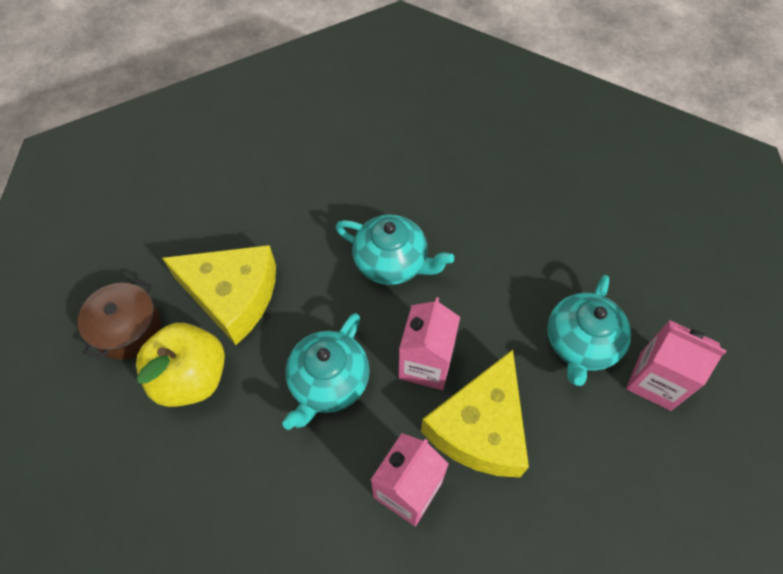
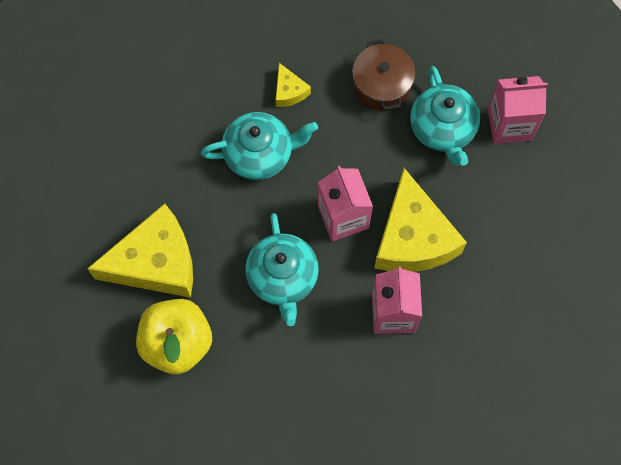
camera: 35 degrees left, 10 degrees up
brown pot [77,278,161,360] -> brown pot moved to [352,39,416,111]
none -> yellow cheese [276,63,311,107]

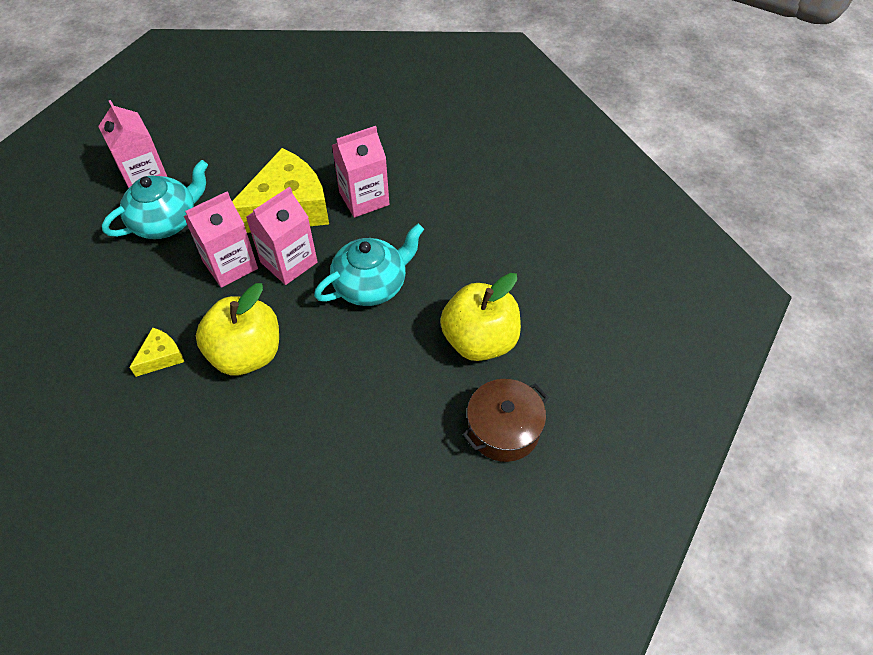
camera: 115 degrees left, 15 degrees down
yellow cheese [87,204,193,298] -> none
turquoise teapot [201,112,318,180] -> yellow apple [196,283,279,375]
brown pot [352,39,416,111] -> brown pot moved to [462,379,549,462]
none -> pink carton [184,192,258,288]

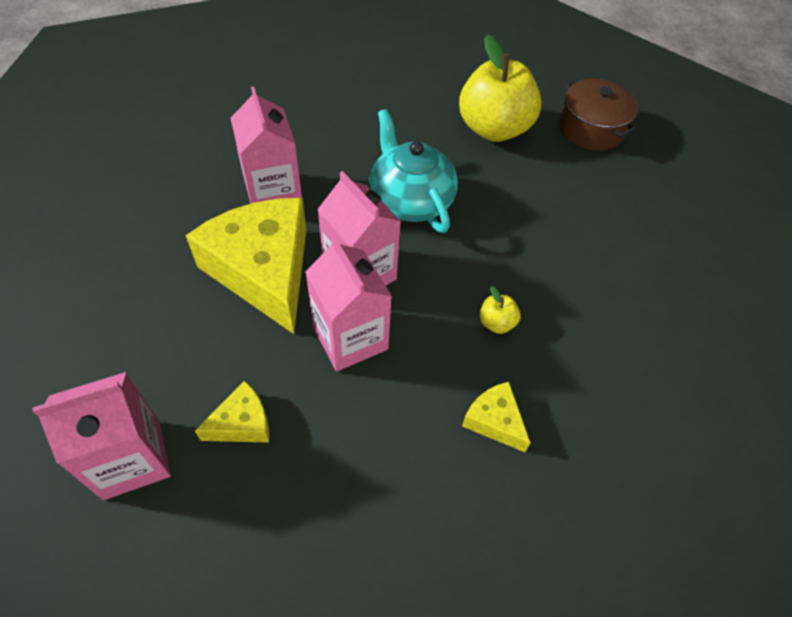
camera: 85 degrees left, 0 degrees up
turquoise teapot [102,160,208,239] -> yellow cheese [195,381,269,442]
yellow apple [196,283,279,375] -> yellow apple [480,286,521,334], size x0.41

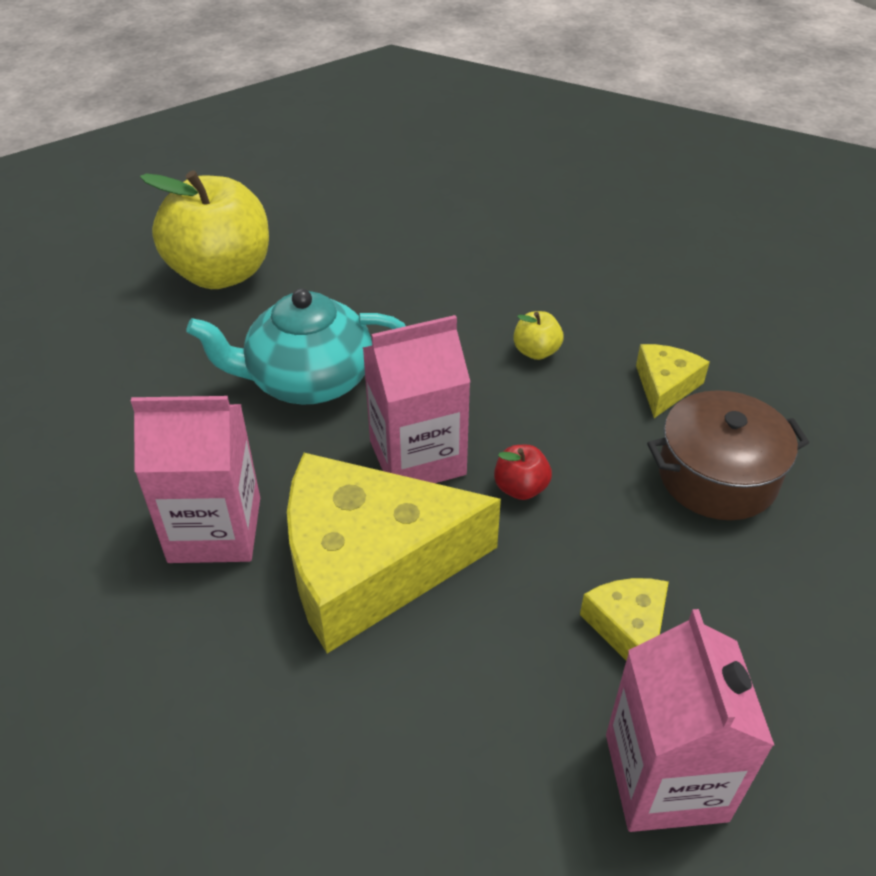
camera: 70 degrees left, 10 degrees down
pink carton [305,236,392,371] -> red apple [494,445,552,500]
yellow cheese [462,382,530,452] -> yellow cheese turned 135 degrees clockwise [636,344,710,418]
brown pot [559,78,638,151] -> brown pot moved to [647,390,809,520]

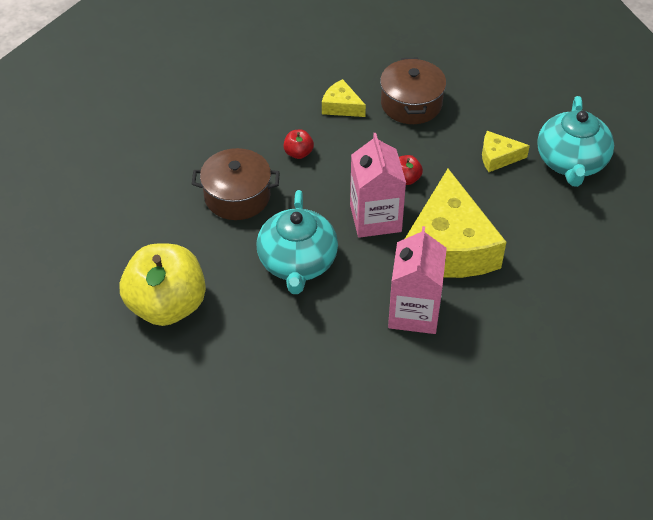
camera: 80 degrees left, 5 degrees up
yellow apple [513,311,563,360] -> red apple [284,129,314,159]
pink carton [606,609,775,832] -> turquoise teapot [537,96,614,187]
none -> brown pot [192,148,280,220]

